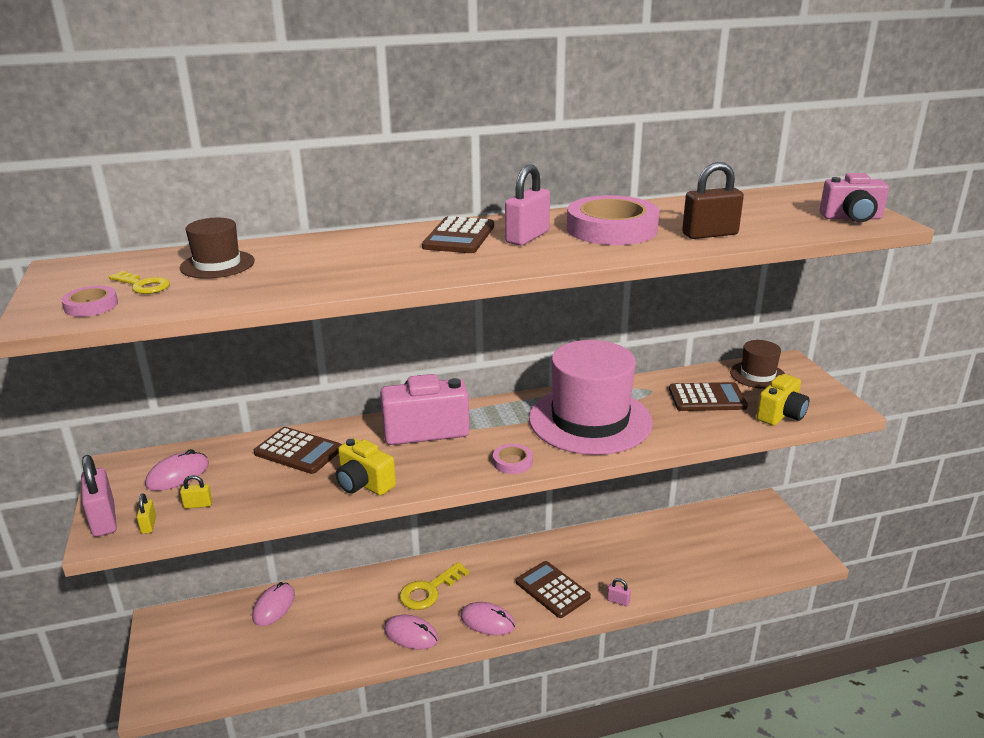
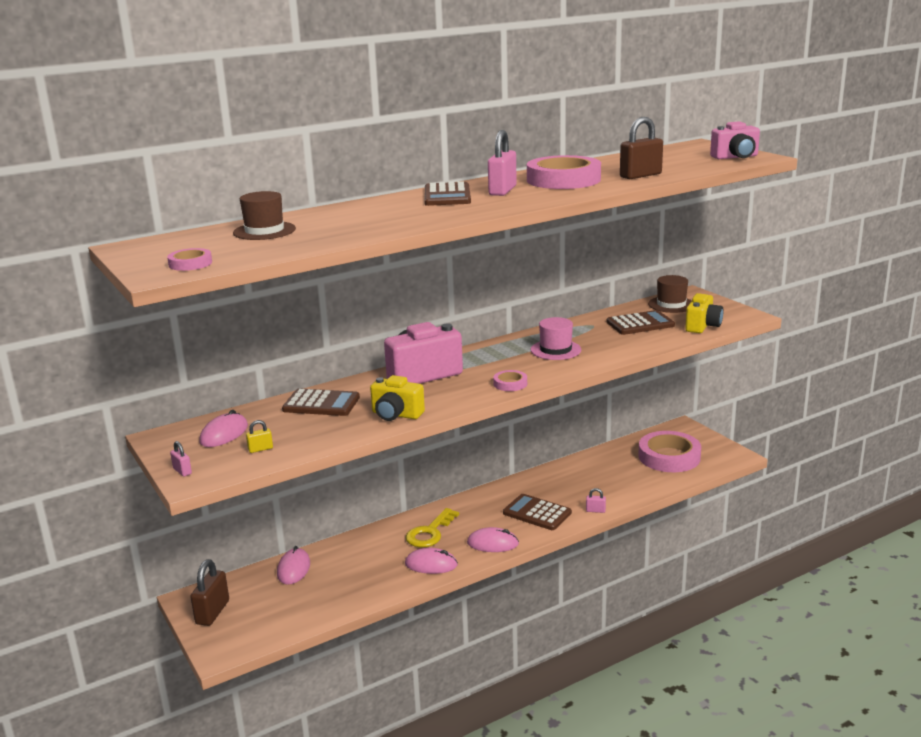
camera: 15 degrees left, 5 degrees down
pink padlock [81,455,117,537] -> pink padlock [170,441,192,477], size x0.49
yellow key [109,271,170,294] -> none
yellow padlock [137,493,156,534] -> none
pink hat [529,340,653,455] -> pink hat [531,317,581,360], size x0.48
none -> brown padlock [190,559,229,626]
none -> pink tape [638,431,701,472]

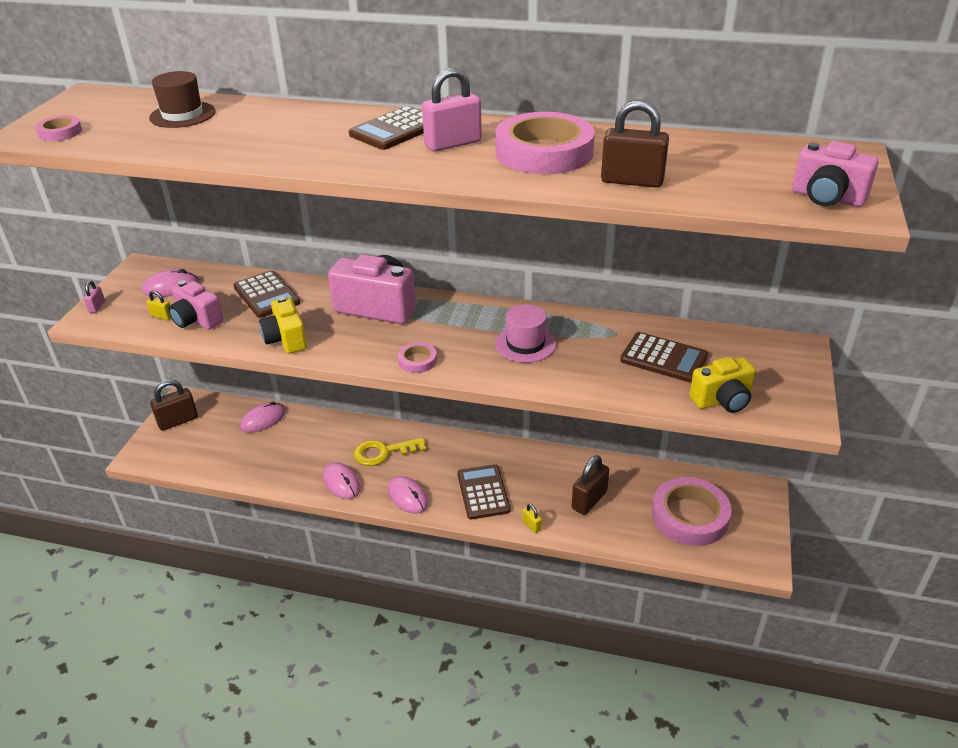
camera: 45 degrees right, 15 degrees up
pink padlock [586,488,606,513] -> yellow padlock [522,504,542,533]
brown hat [648,275,692,313] -> none
none -> pink camera [168,280,224,330]
none -> brown padlock [572,455,609,515]

